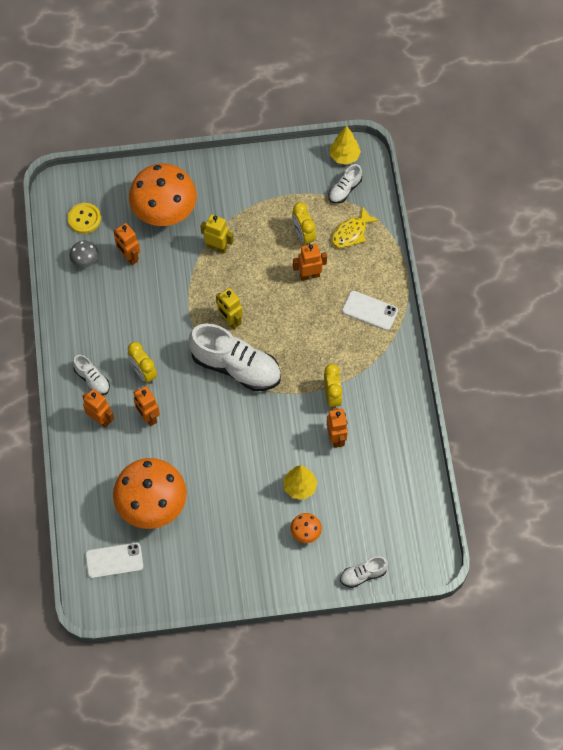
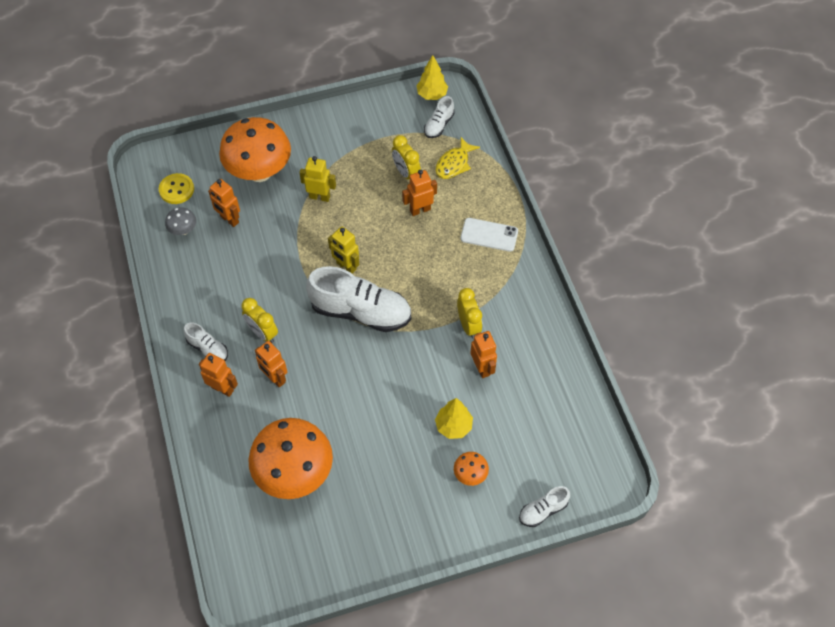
camera: 10 degrees left, 5 degrees down
white phone [85,543,143,578] -> none

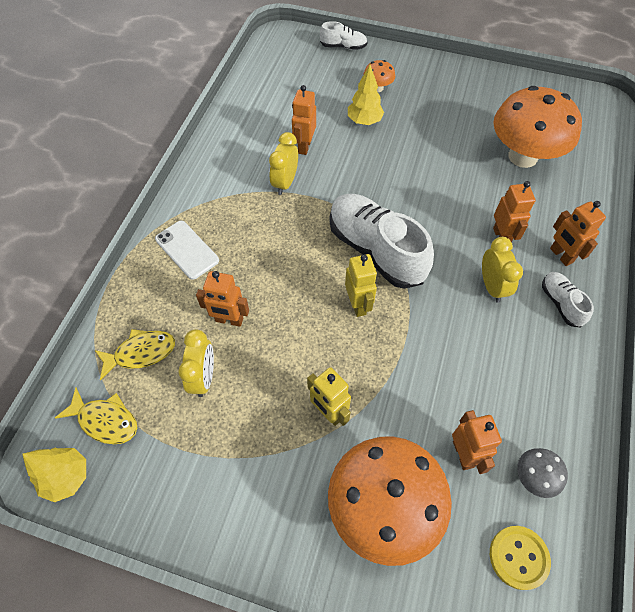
camera: 145 degrees left, 0 degrees up
white shoe [424,96,455,138] -> yellow fish [55,387,137,444]

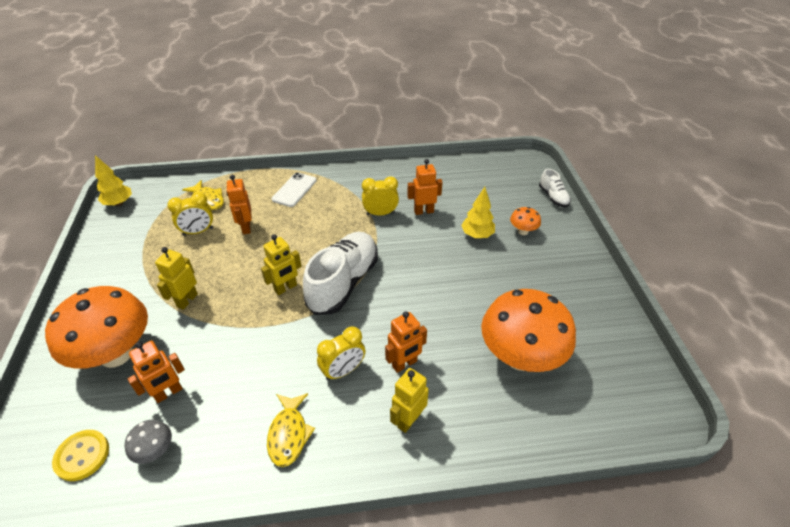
camera: 65 degrees right, 15 degrees down
yellow fish [55,387,137,444] -> yellow fish moved to [267,393,315,467]
white shoe [542,272,594,327] -> none
orange robot [550,201,606,266] -> yellow robot [390,368,429,433]

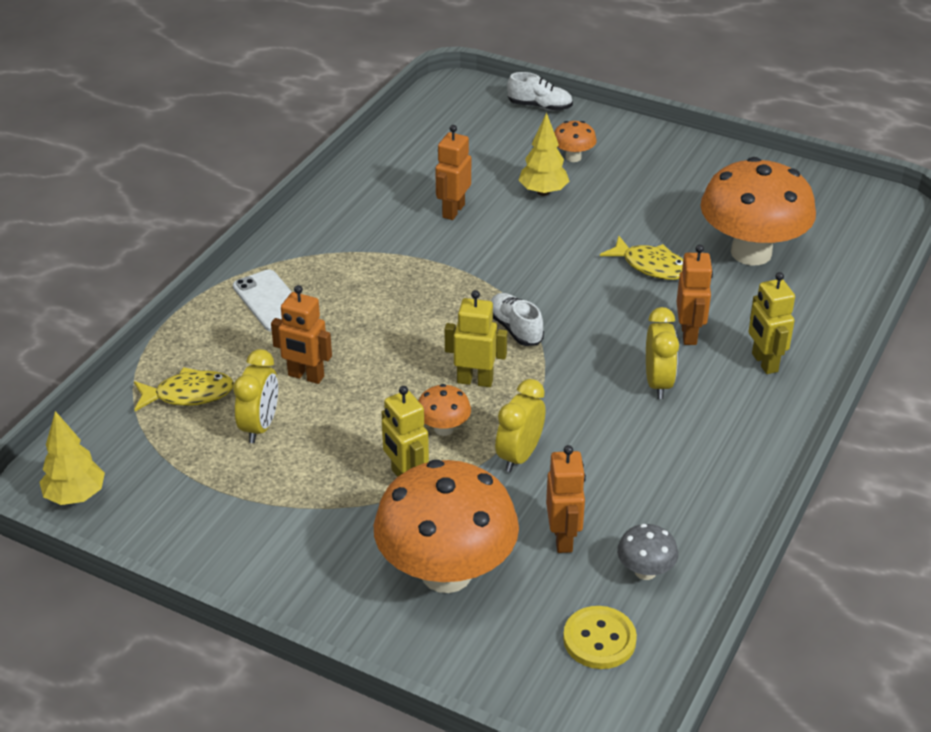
camera: 55 degrees left, 5 degrees down
yellow robot [261,234,302,295] -> yellow robot turned 75 degrees counterclockwise [445,290,507,387]
yellow fish [267,393,315,467] -> yellow fish moved to [600,236,683,280]
white shoe [303,232,378,315] -> white shoe [491,293,544,346], size x0.48
yellow clock [362,176,399,215] -> yellow clock moved to [495,379,545,472]
none -> orange mushroom [419,384,471,436]

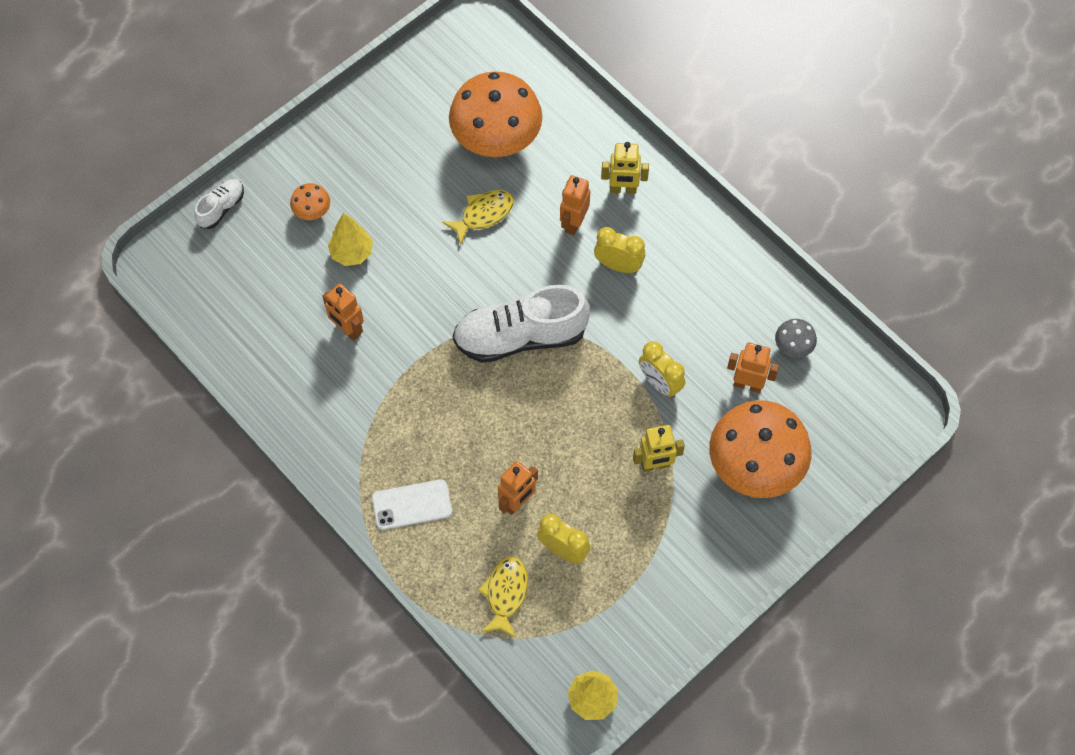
camera: 70 degrees left, 25 degrees up
orange mushroom [419,384,471,436] -> none
yellow robot [445,290,507,387] -> none
white shoe [491,293,544,346] -> white shoe [453,285,590,363], size x2.08
yellow button [563,606,637,669] -> none
orange robot [677,245,713,345] -> orange robot turned 90 degrees counterclockwise [560,175,590,235]

